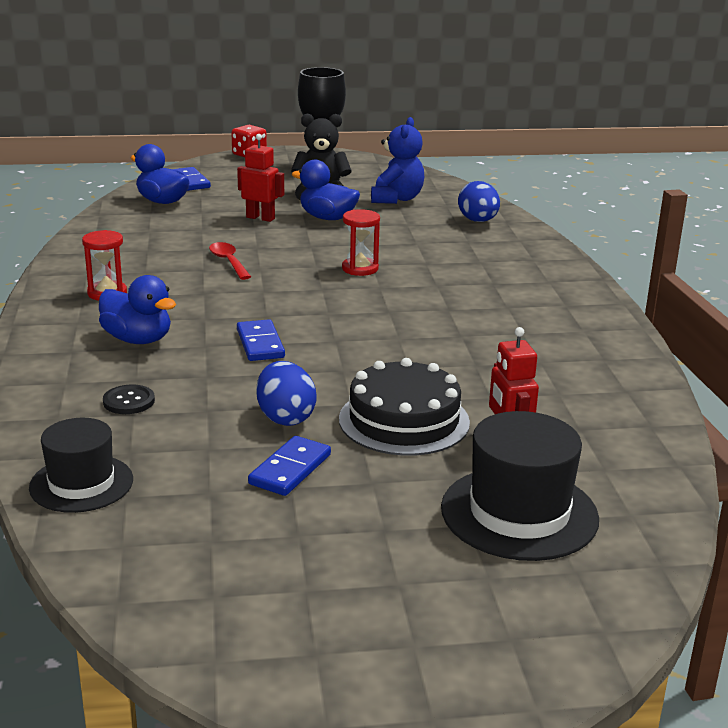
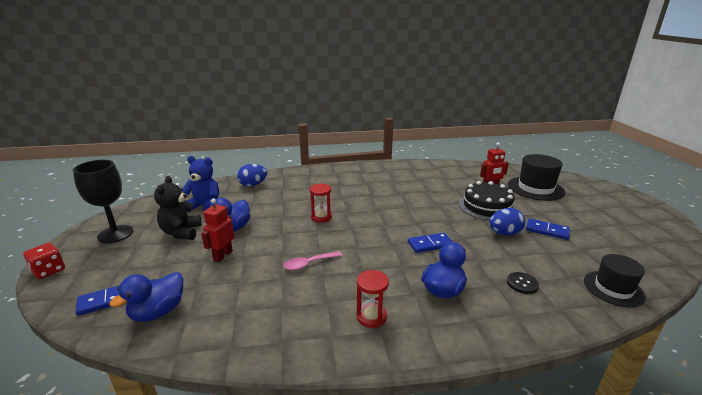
camera: 90 degrees left, 0 degrees up
red spoon [209,242,251,280] -> pink spoon [284,251,342,270]

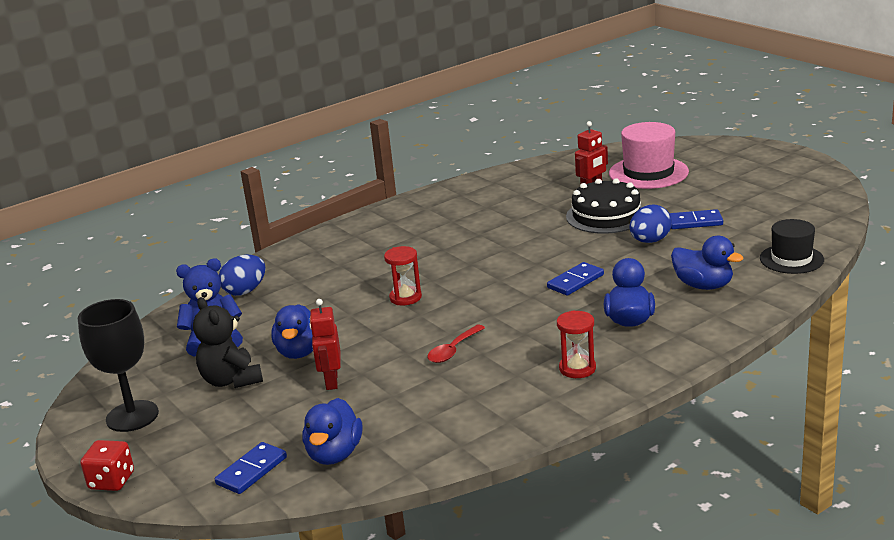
camera: 25 degrees left, 0 degrees up
pink spoon [284,251,342,270] -> red spoon [428,325,485,363]
black button [507,272,539,294] -> blue duck [671,236,744,290]
black hat [508,154,566,201] -> pink hat [609,122,689,189]

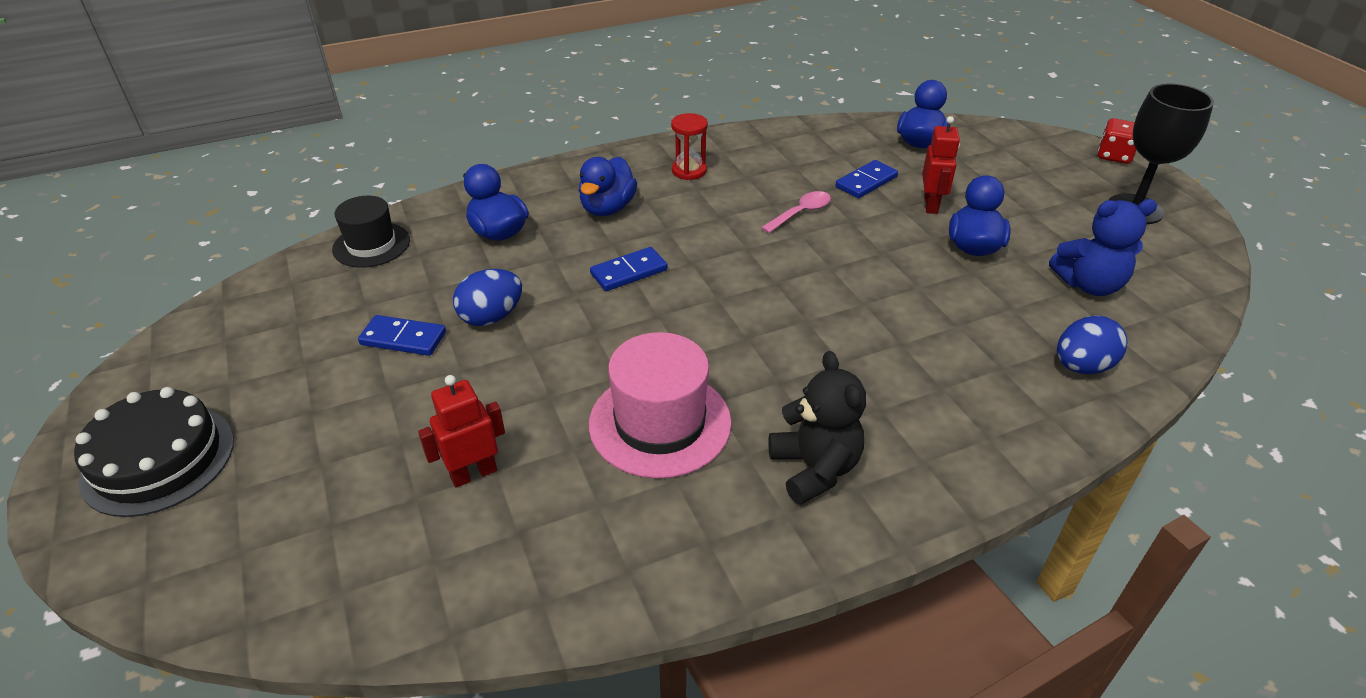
camera: 170 degrees left, 15 degrees up
black teddy bear [193,297,263,388] -> black teddy bear moved to [768,351,866,505]
blue domino [215,442,287,494] -> blue domino moved to [836,160,898,198]
red hourglass [384,246,422,305] -> none
red spoon [428,325,485,363] -> pink spoon [761,191,831,233]
black cake [566,178,643,234] -> black cake moved to [74,387,234,517]
pink hat [609,122,689,189] -> pink hat moved to [589,332,732,478]

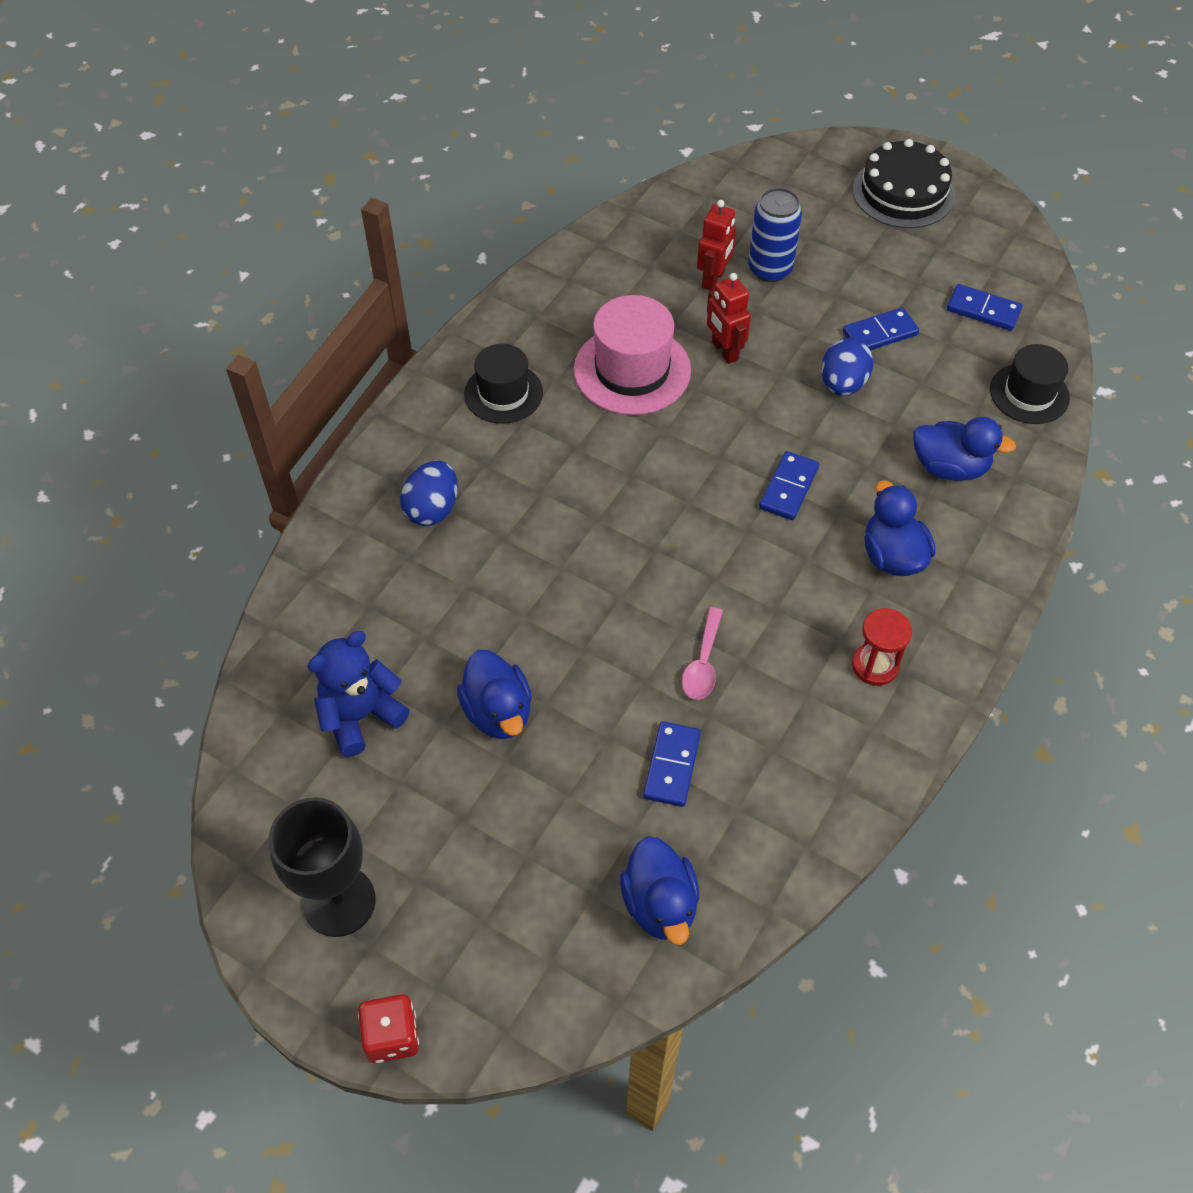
camera: 145 degrees right, 15 degrees up
black teddy bear [768,351,866,505] -> black hat [464,344,543,424]
red robot [922,116,960,214] -> red robot moved to [707,273,751,364]
blue egg [1057,316,1128,374] -> blue egg moved to [400,460,458,526]
none -> blue can [748,188,802,282]
none -> blue domino [947,284,1023,331]

